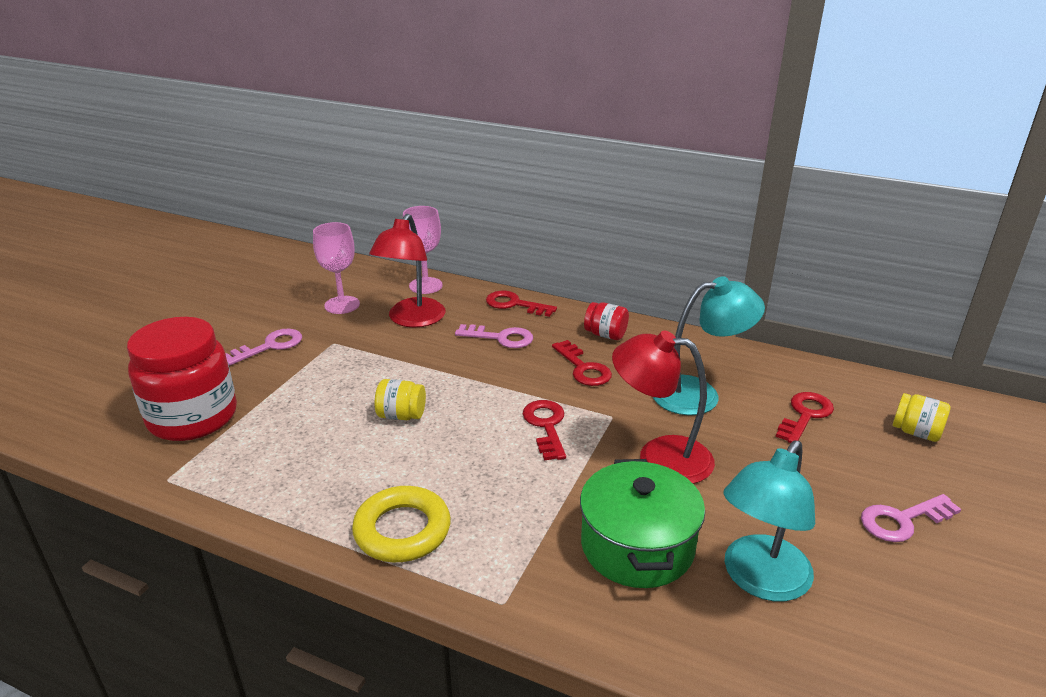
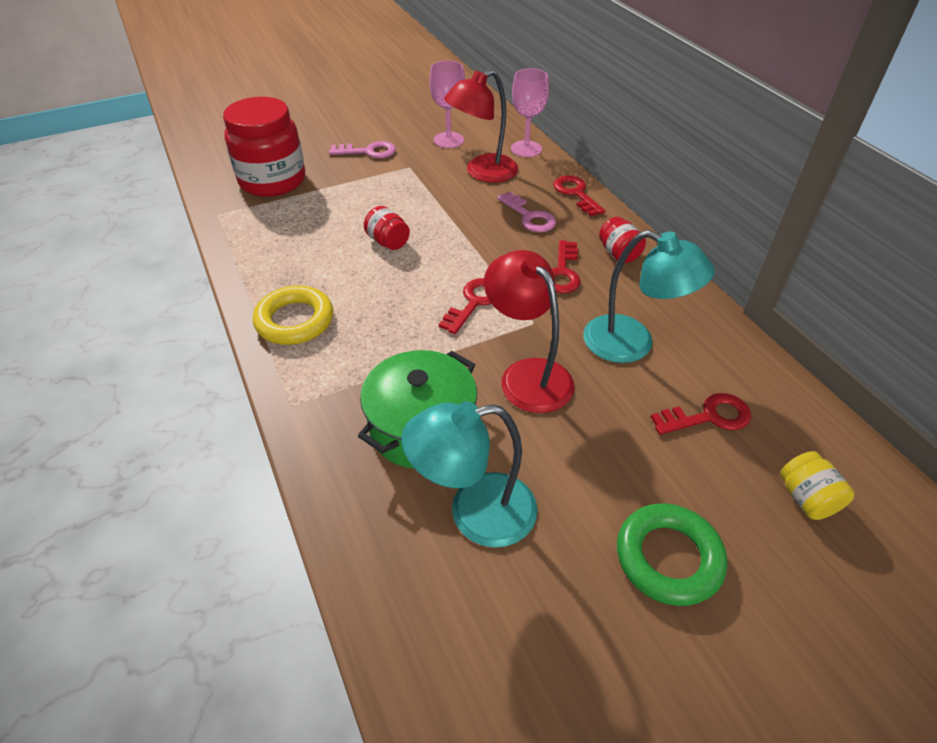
camera: 40 degrees right, 15 degrees up
yellow jar [375,379,426,420] -> red jar [364,206,410,250]
pink key [861,494,961,542] -> green ring [617,503,727,606]

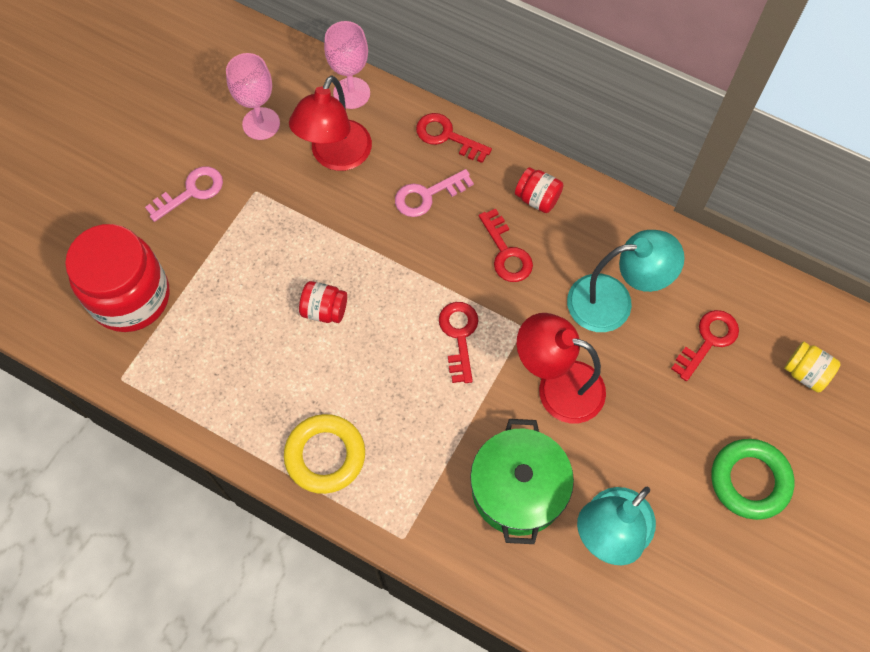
camera: 35 degrees left, 20 degrees up
pink key [497,191,556,232] -> pink key turned 135 degrees clockwise [395,169,474,217]

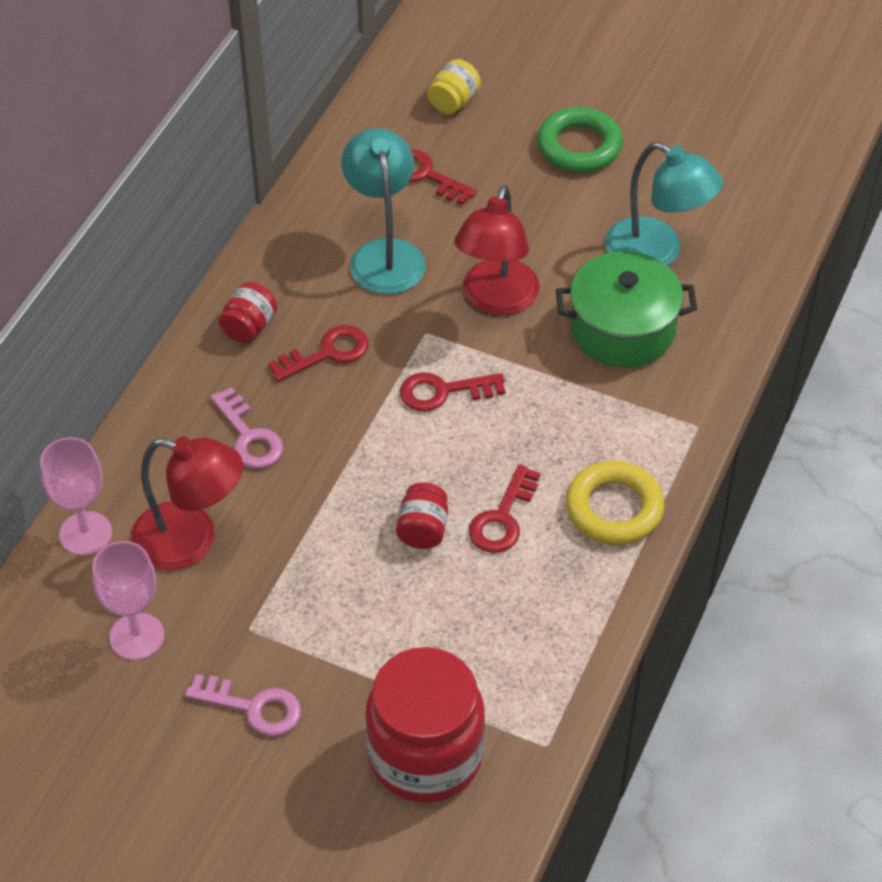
camera: 95 degrees left, 15 degrees down
pink key [145,166,223,222] -> pink key turned 150 degrees clockwise [185,674,301,736]
red key [416,113,492,163] -> red key moved to [469,464,541,553]

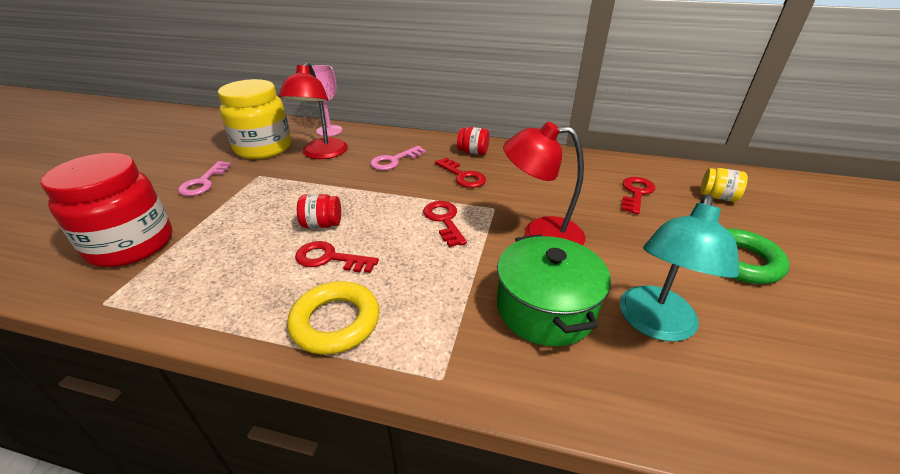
camera: 80 degrees right, 15 degrees down
pink goblet [92,541,164,660] -> yellow jar [218,79,291,159]
turquoise lamp [341,128,426,294] -> none

